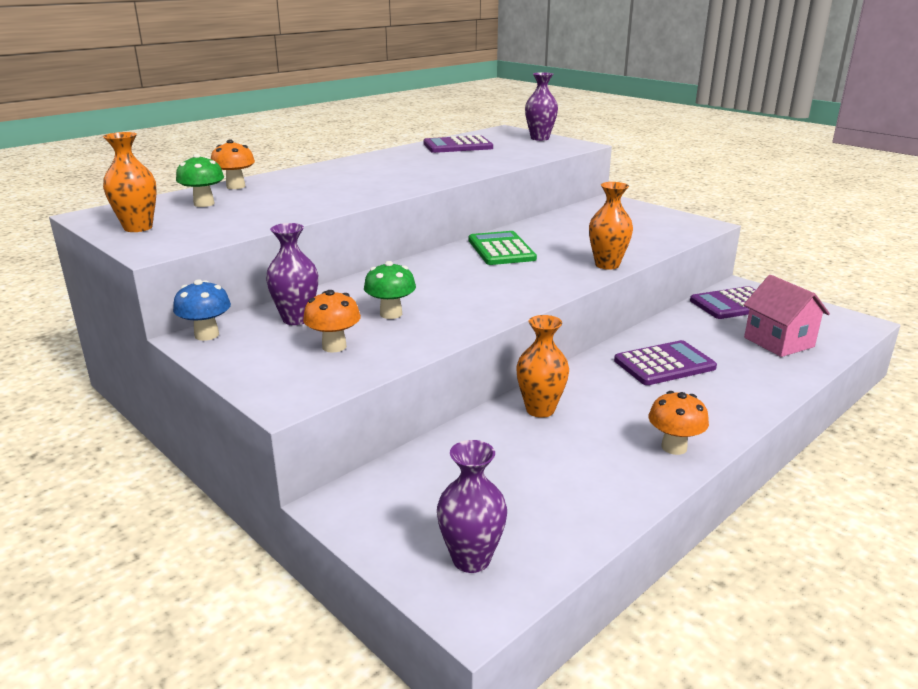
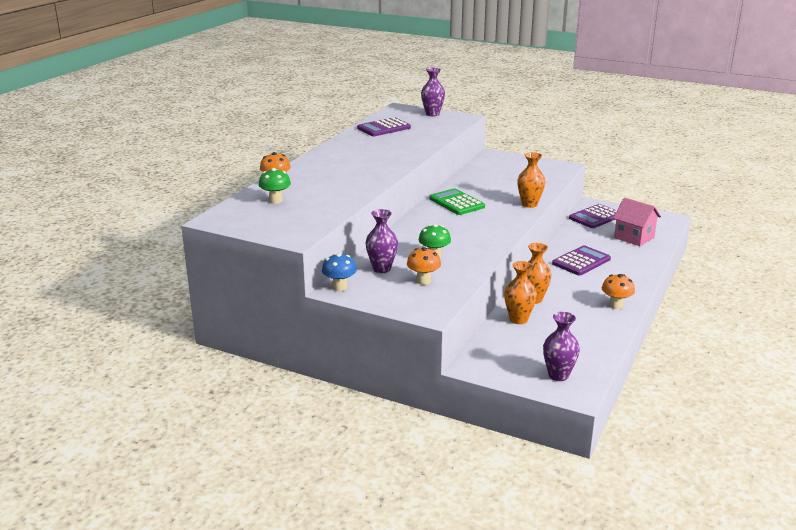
camera: 20 degrees left, 0 degrees up
orange vase [103,132,157,232] -> orange vase moved to [504,261,537,324]

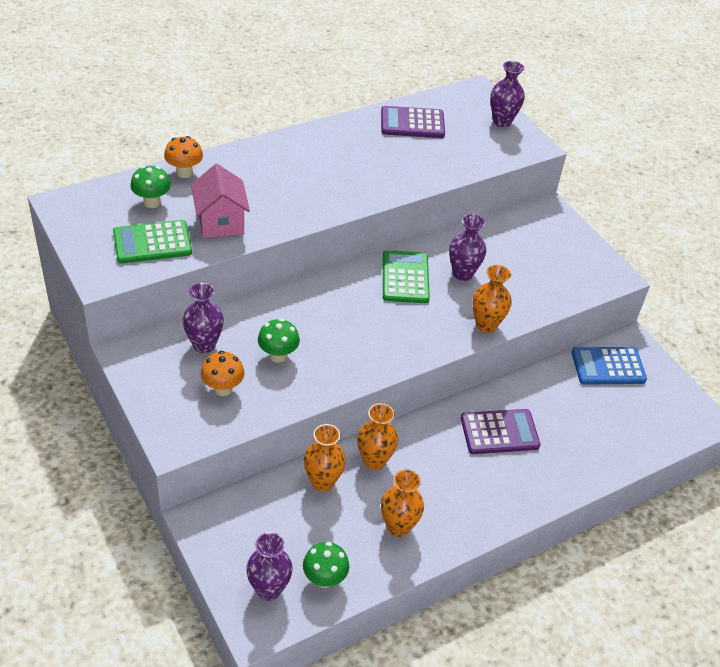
camera: 30 degrees right, 20 degrees up
blue mushroom [322,253,357,291] -> none
purple calculator [569,204,617,228] -> blue calculator [571,347,647,385]
orange mushroom [602,274,635,309] -> none
pink house [613,198,661,246] -> pink house moved to [191,164,250,238]
none -> green calculator [113,220,192,264]
none -> green mushroom [303,542,349,588]
none -> orange vase [381,469,424,537]
none -> purple vase [449,214,486,281]

